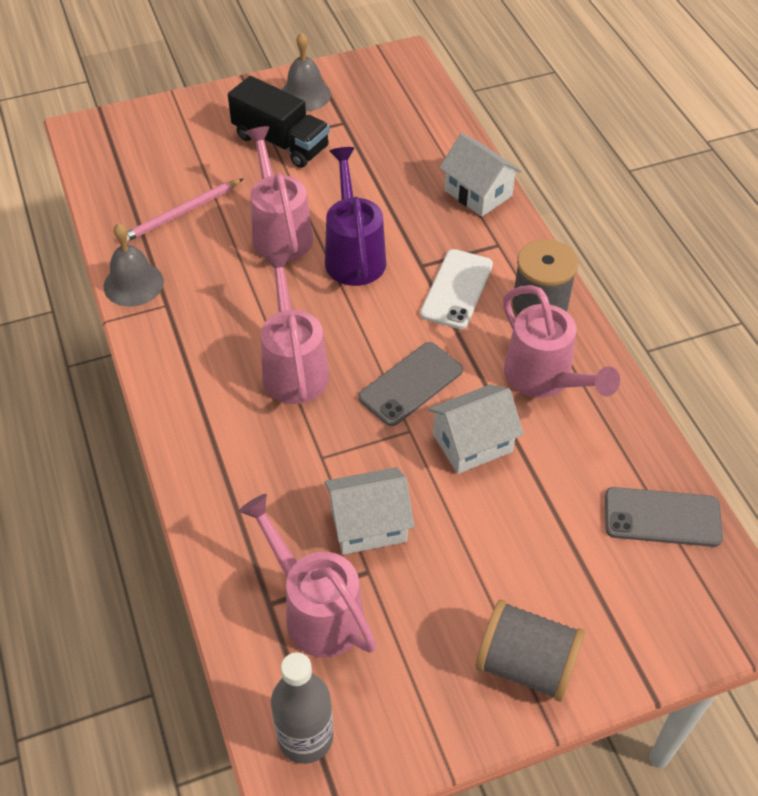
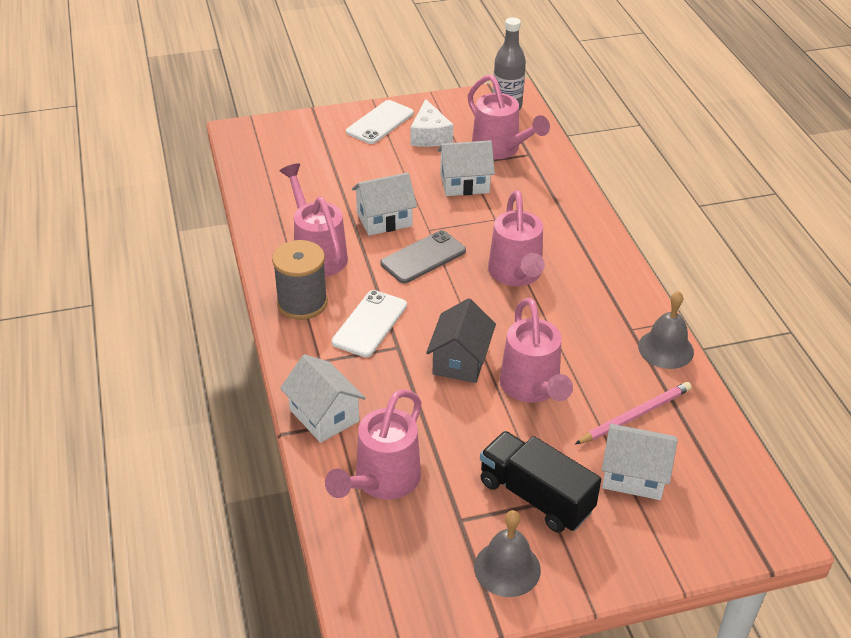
camera: 175 degrees left, 10 degrees down
purple watering can [325,147,386,286] -> grey house [426,298,496,383]
grey spool [475,600,585,702] -> white phone [346,100,414,144]
grey phone [605,487,723,547] -> none
none -> pink watering can [325,389,422,500]
none -> white cheese [410,99,454,147]
none -> white house [602,424,678,500]

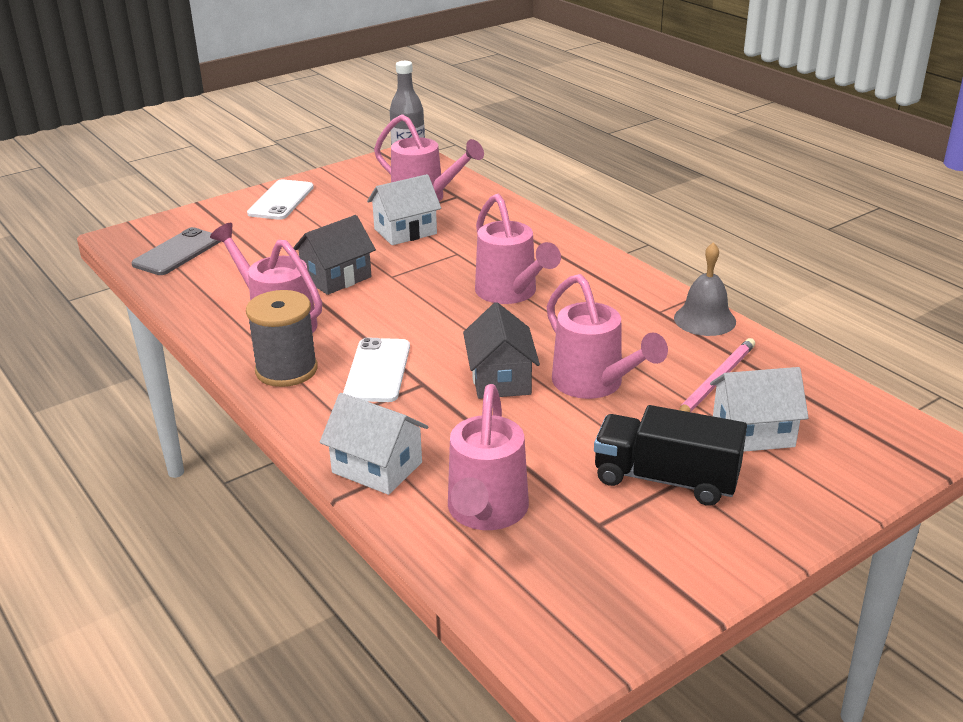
camera: 20 degrees left, 10 degrees down
white house [352,172,417,236] -> grey house [293,215,376,295]
grey phone [380,230,466,283] -> grey phone moved to [131,227,221,275]
white cheese [410,99,454,147] -> none
grey bell [474,510,541,597] -> none

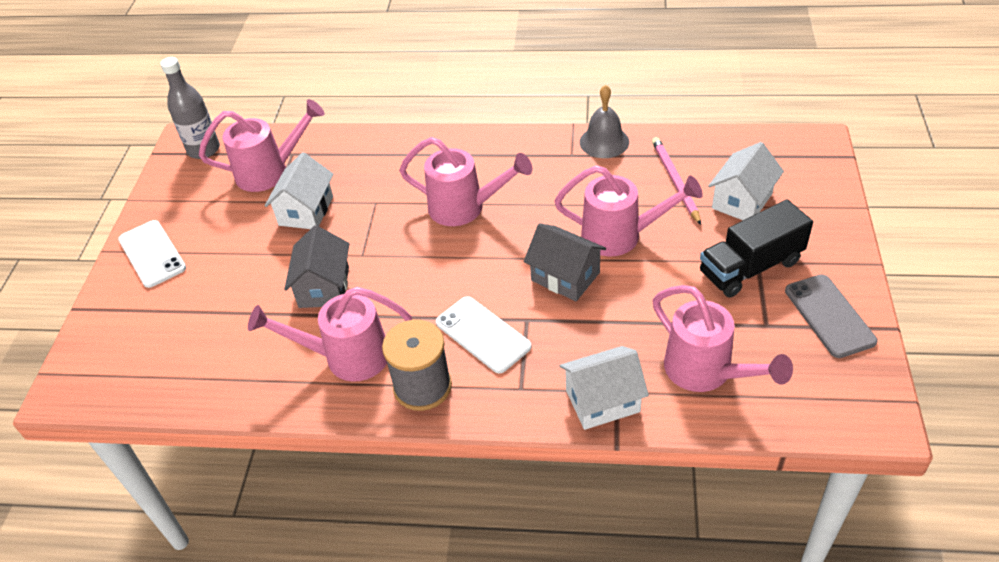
camera: 45 degrees left, 15 degrees up
grey phone [131,227,221,275] -> grey phone moved to [785,274,878,358]

